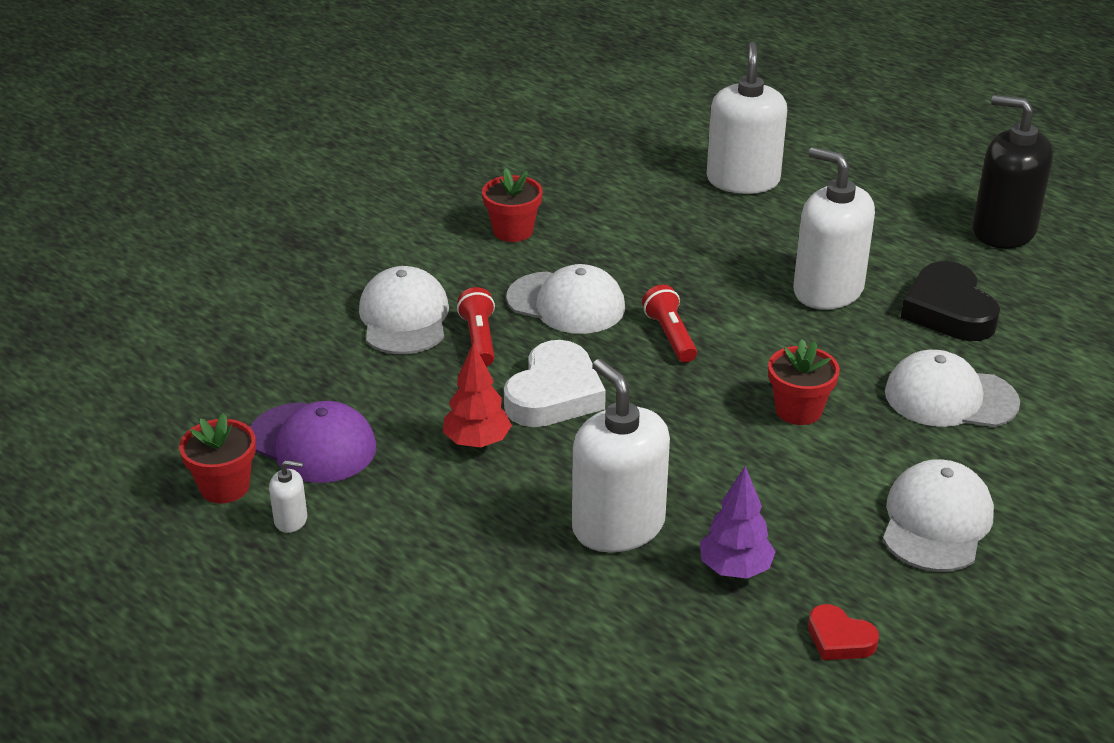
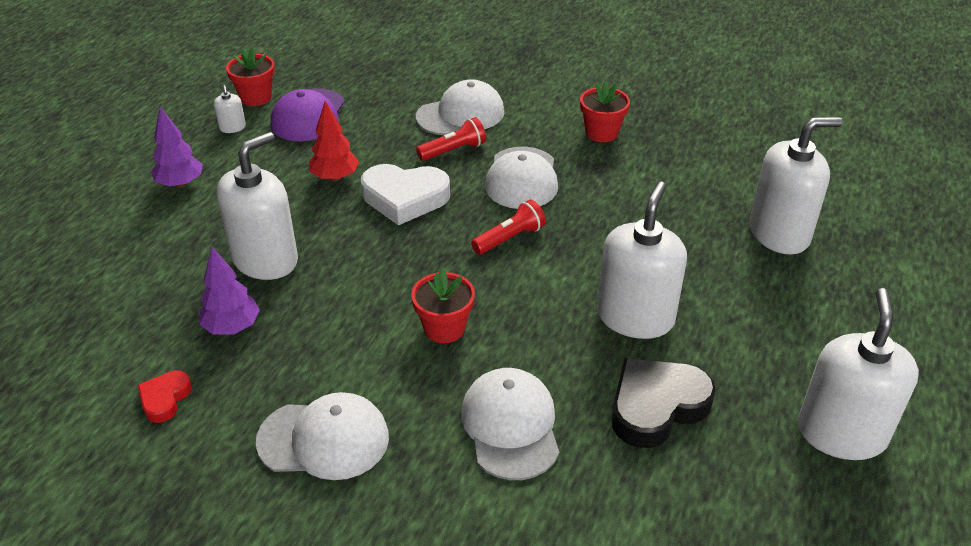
camera: 70 degrees right, 5 degrees up
black soap dispenser [972,95,1053,249] -> white soap dispenser [798,288,919,460]
none -> purple tree [151,107,203,188]

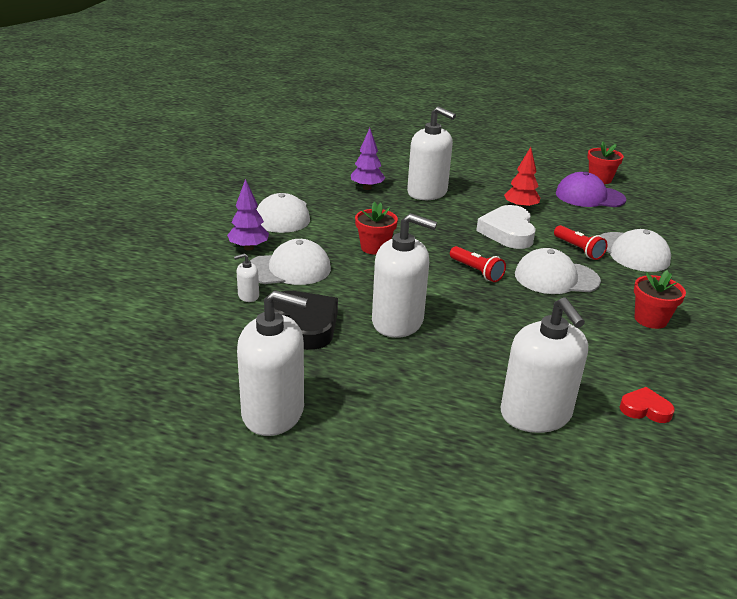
camera: 85 degrees right, 10 degrees down
red heart [138,370,192,423] -> red heart moved to [620,387,675,423]
purple tree [151,107,203,188] -> purple tree moved to [227,179,269,251]
white soap dispenser [214,85,246,133] -> white soap dispenser moved to [234,253,259,302]

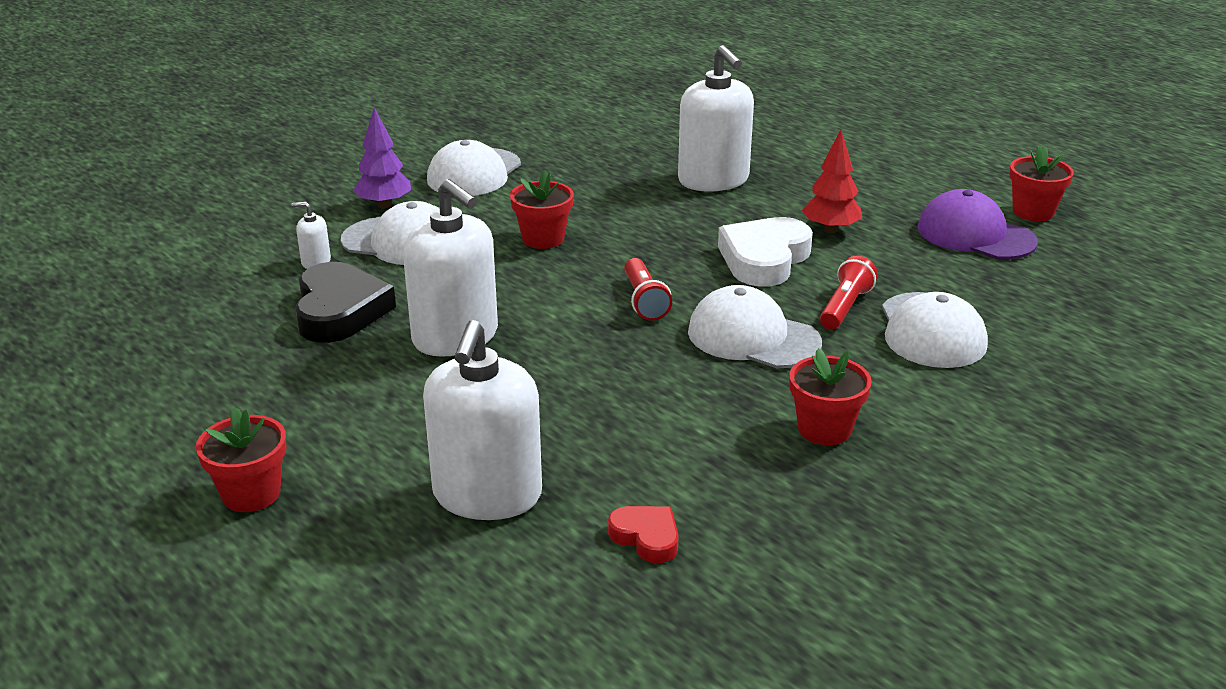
camera: 30 degrees right, 0 degrees up
white soap dispenser [237,290,308,436] -> none
purple tree [351,128,385,190] -> none
red flashlight [554,225,608,260] -> red flashlight turned 150 degrees counterclockwise [820,256,878,330]
none -> red flower pot [196,407,287,512]

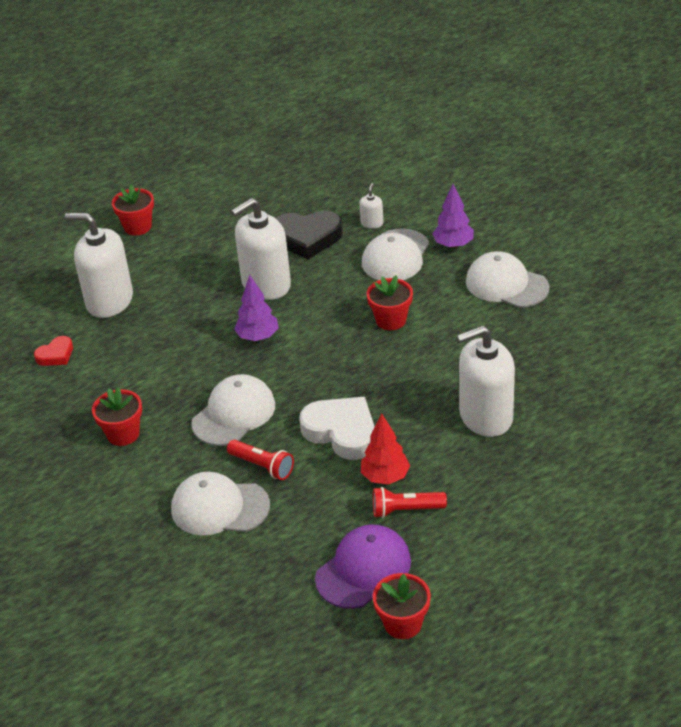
camera: 100 degrees right, 10 degrees up
red flashlight [624,258,672,321] -> red flashlight moved to [373,487,447,518]
none -> purple tree [234,275,278,341]

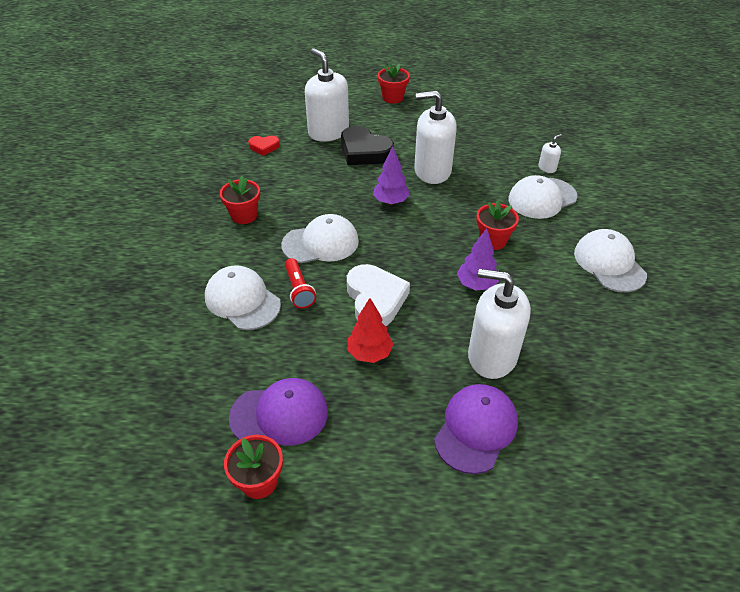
camera: 35 degrees right, 5 degrees up
black heart [276,211,343,260] -> black heart moved to [341,126,394,165]
red flashlight [373,487,447,518] -> none
purple tree [432,184,474,248] -> purple tree moved to [457,228,499,290]
none -> purple cap [434,384,518,474]

